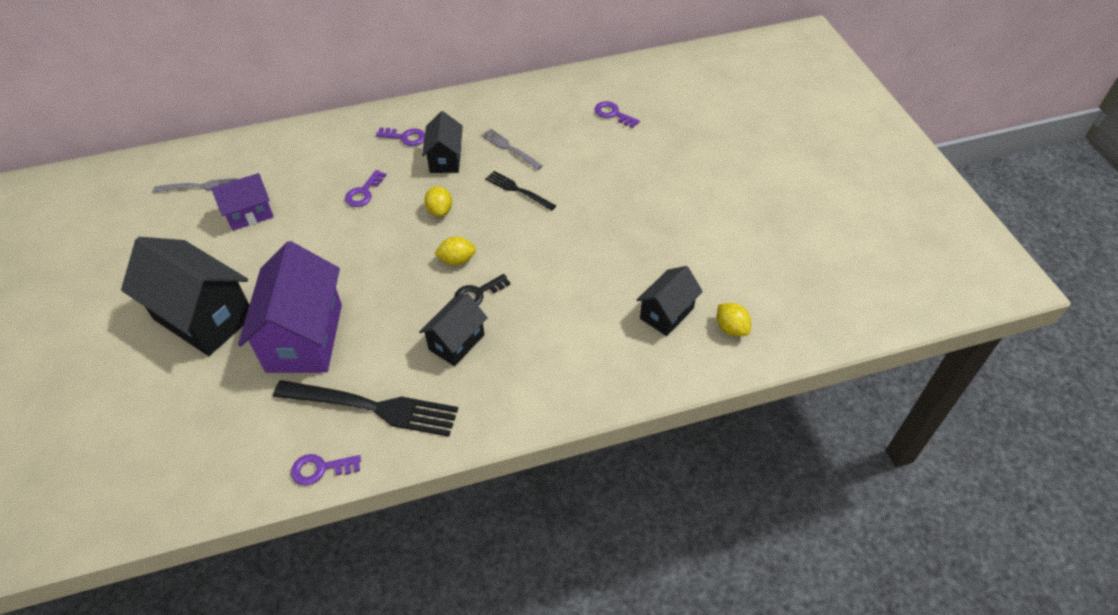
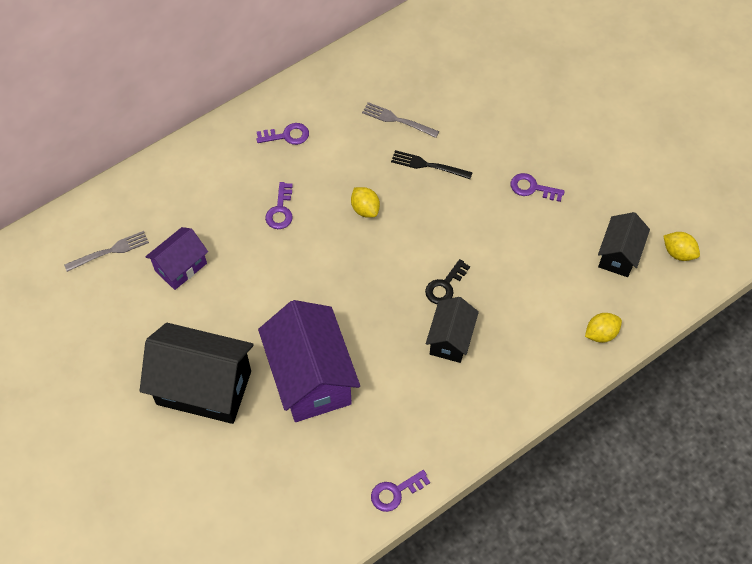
camera: 20 degrees left, 10 degrees up
black fork [273,380,458,437] -> none
black house [422,111,463,173] -> none
yellow lemon [434,236,476,265] -> yellow lemon moved to [585,313,622,343]
purple key [595,101,640,128] -> purple key moved to [511,173,565,202]

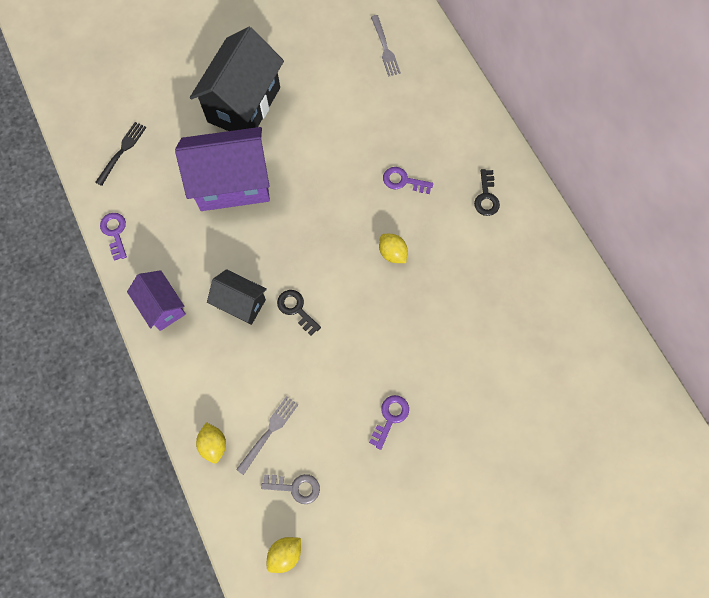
camera: 100 degrees right, 10 degrees up
purple house [145,227,208,290] -> purple house moved to [127,270,186,331]
purple key [256,123,309,145] -> black key [474,169,500,216]
yellow lemon [351,187,380,218] -> yellow lemon turned 75 degrees clockwise [379,234,408,263]
grey fork [362,102,439,138] -> grey fork moved to [236,396,298,475]
black fork [391,150,473,179] -> black fork moved to [95,122,146,186]
black house [598,212,650,277] -> grey key [261,474,320,504]

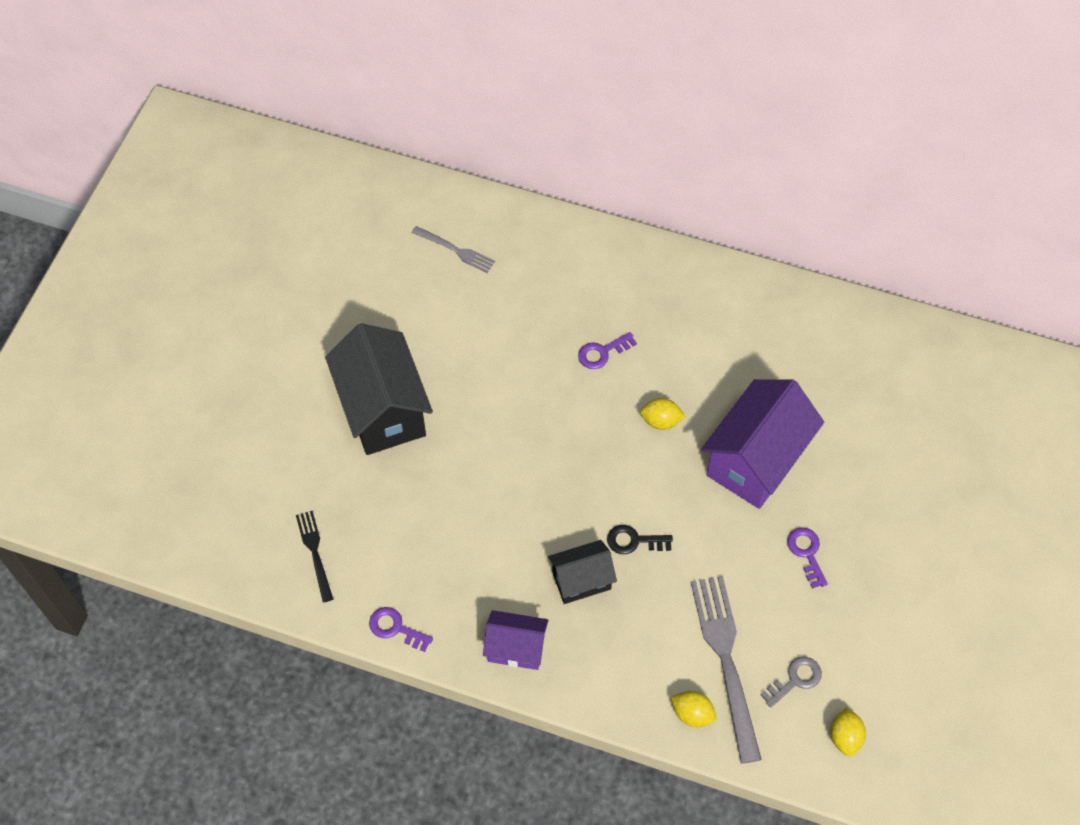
camera: 45 degrees left, 10 degrees down
purple house [175,127,270,211] -> purple house moved to [701,379,824,509]
grey fork [236,396,298,475] -> grey fork [691,576,762,764], size x1.87
black key [474,169,500,216] -> none

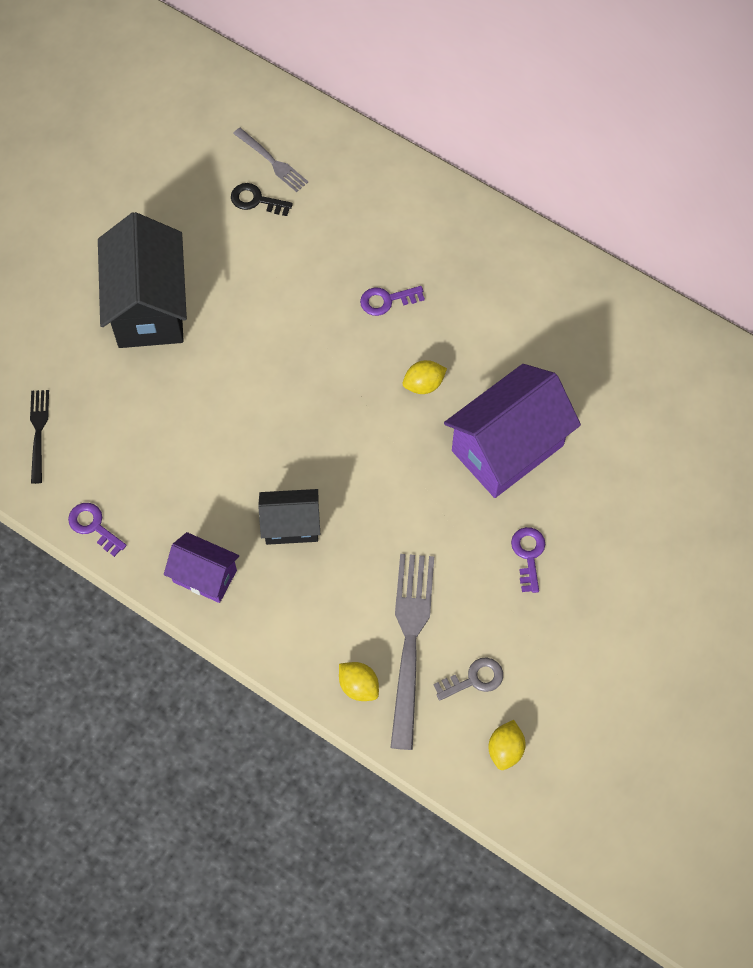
camera: 15 degrees right, 5 degrees up
black key [607,525,673,554] -> black key moved to [231,183,293,216]
yellow lemon [640,398,686,430] -> yellow lemon turned 45 degrees counterclockwise [403,360,447,394]

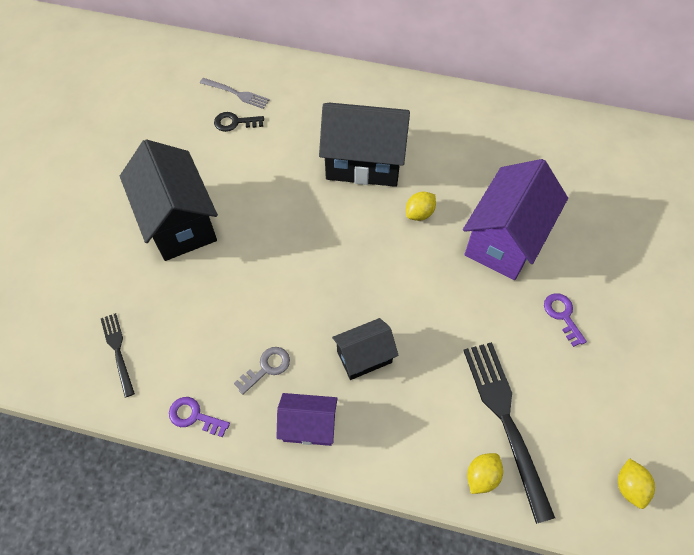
camera: 20 degrees left, 5 degrees down
yellow lemon [339,662,379,701] -> yellow lemon turned 75 degrees counterclockwise [467,453,503,494]
purple key [360,286,425,316] -> black house [319,103,410,187]
grey fork [390,554,434,750] -> black fork [463,342,555,524]
grey key [433,657,503,701] -> grey key moved to [234,347,290,395]

